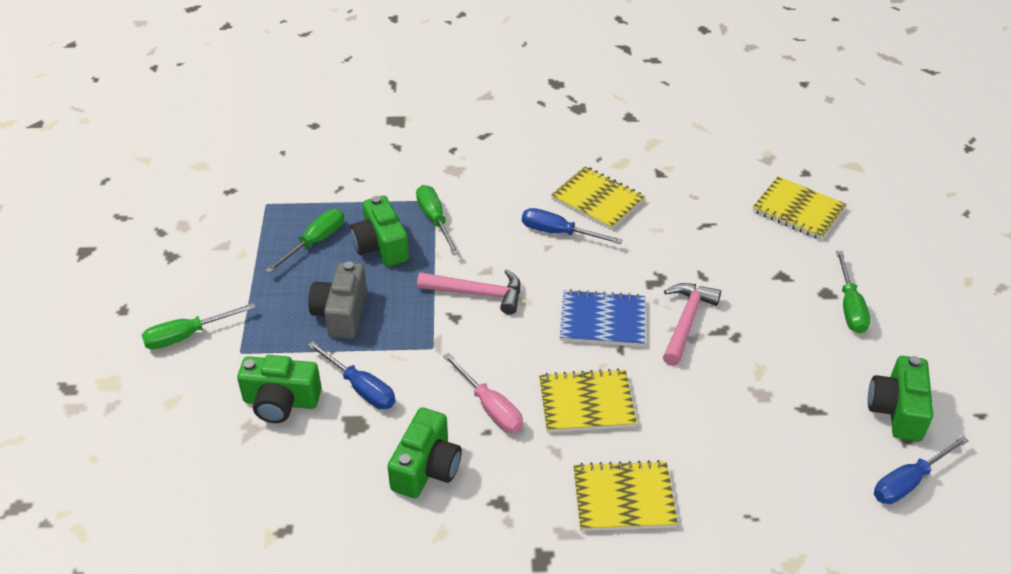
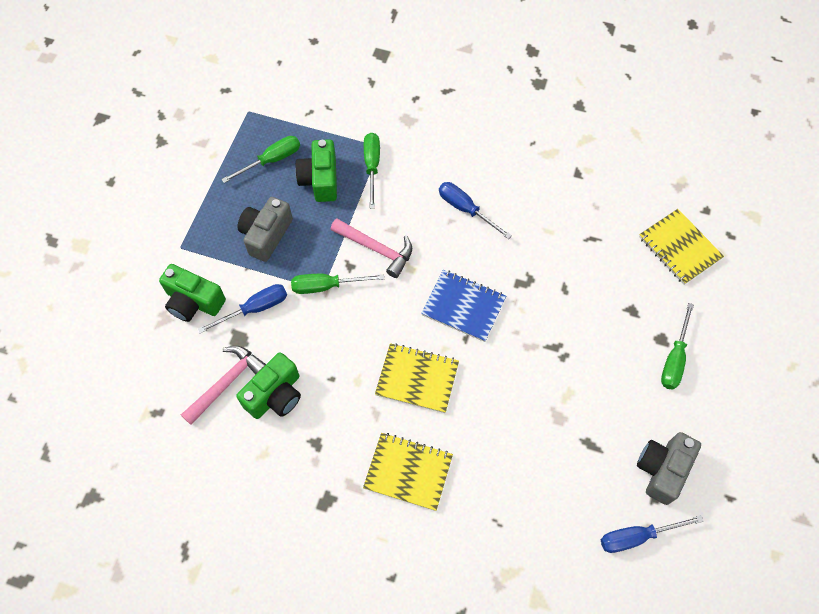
camera: 20 degrees right, 20 degrees up
green screwdriver [141,303,256,350] -> green screwdriver moved to [291,274,384,294]
blue screwdriver [308,341,395,409] -> blue screwdriver turned 90 degrees counterclockwise [198,284,287,333]
pink screwdriver [443,353,523,433] -> none
yellow notebook [551,166,645,230] -> none
pink hammer [663,283,721,366] -> pink hammer moved to [181,346,266,425]
green camera [868,356,933,441] -> grey camera [637,432,701,505]

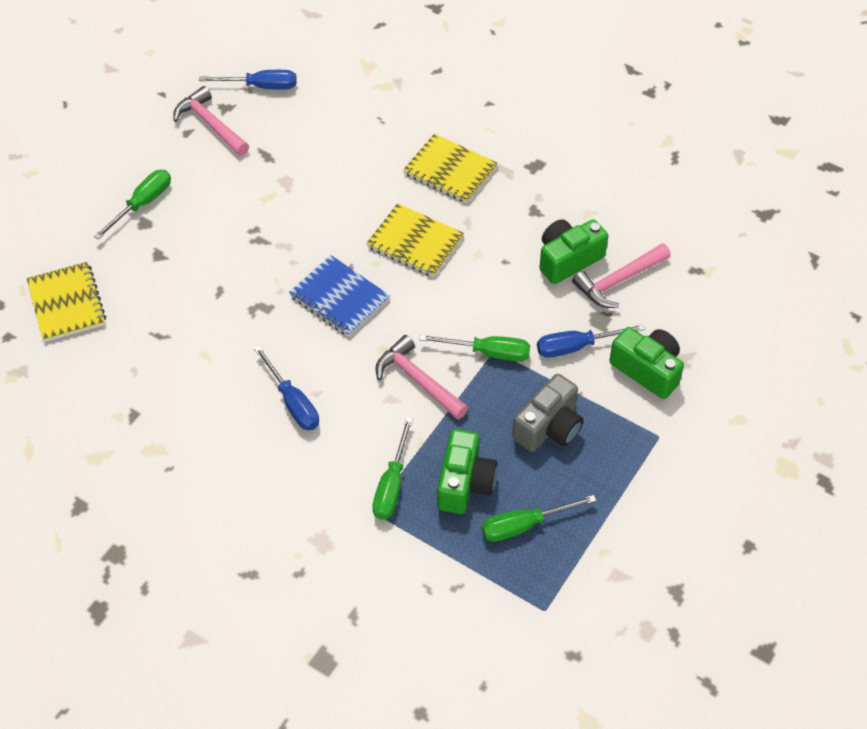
camera: 165 degrees left, 10 degrees down
grey camera [637,432,701,505] -> pink hammer [173,86,249,156]

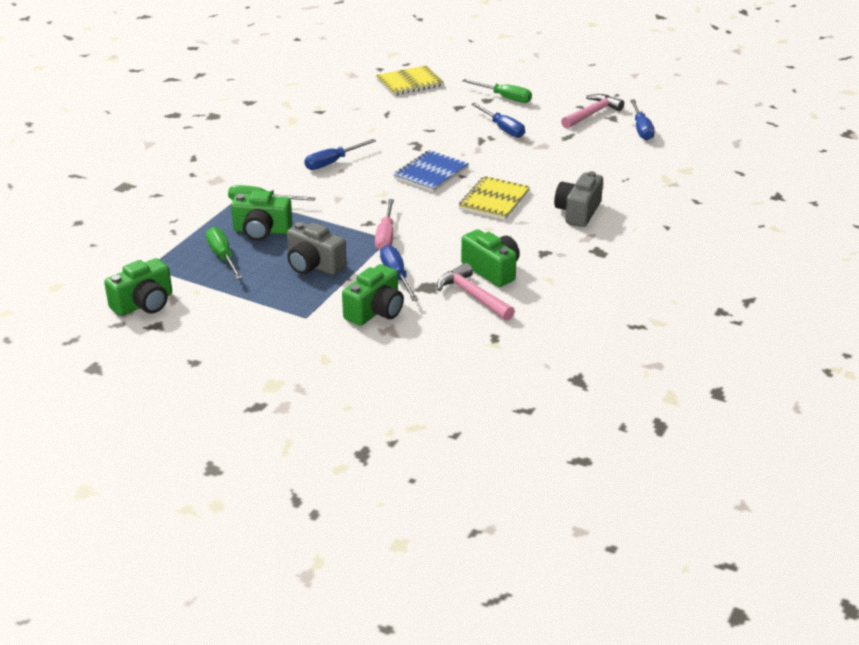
camera: 85 degrees right, 20 degrees down
pink hammer [375,335,468,420] -> none
yellow notebook [403,134,498,203] -> grey camera [554,171,603,227]
green screwdriver [419,334,530,362] -> pink screwdriver [375,199,394,250]
none -> green camera [104,258,172,316]
none -> blue screwdriver [471,103,525,138]

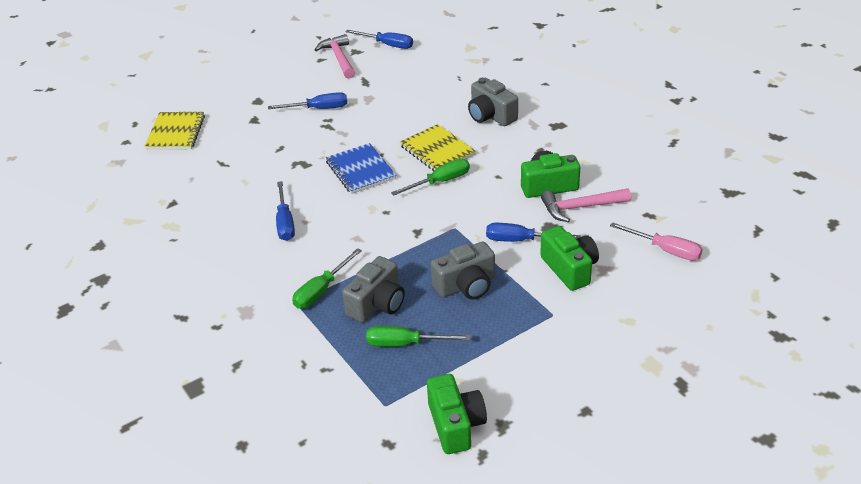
camera: 60 degrees left, 5 degrees up
green camera [231,191,293,241] -> grey camera [342,256,405,323]
pink screwdriver [375,199,394,250] -> pink screwdriver moved to [610,222,703,261]
green screwdriver [463,79,532,103] -> green screwdriver moved to [391,159,470,195]

